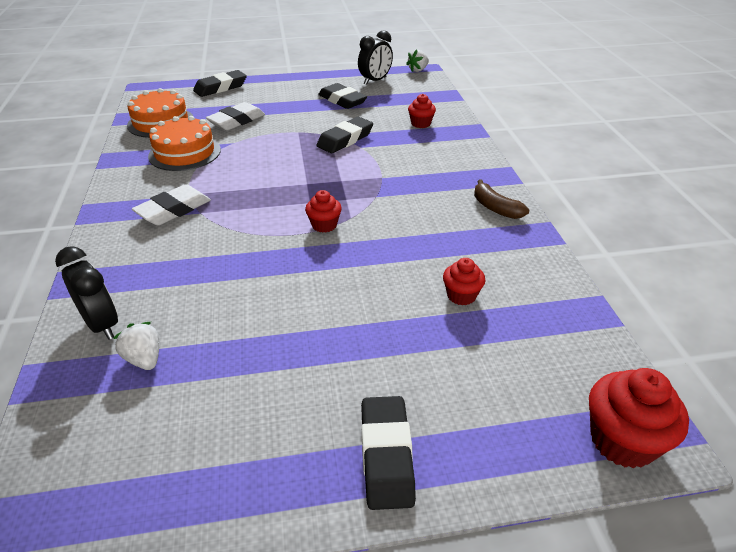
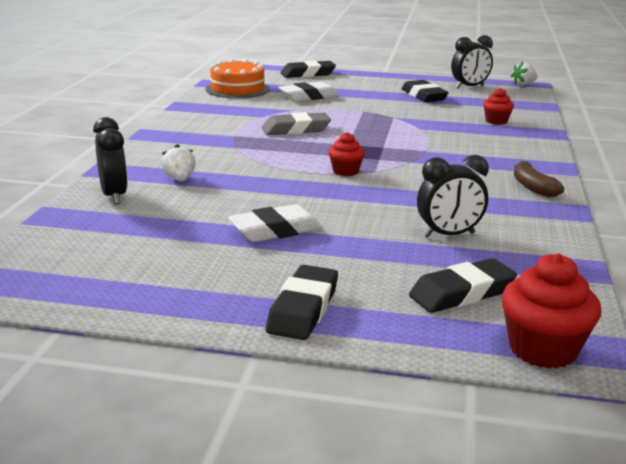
camera: 20 degrees right, 15 degrees down
white strawberry [113,322,159,370] -> white strawberry moved to [162,144,196,181]
white eraser [132,184,211,225] -> white eraser moved to [228,204,323,242]
orange cake [148,116,221,171] -> none
black eraser [316,117,373,153] -> black eraser moved to [409,258,517,313]
red cupcake [443,258,485,305] -> black clock [417,155,489,237]
none -> grey eraser [262,112,331,135]

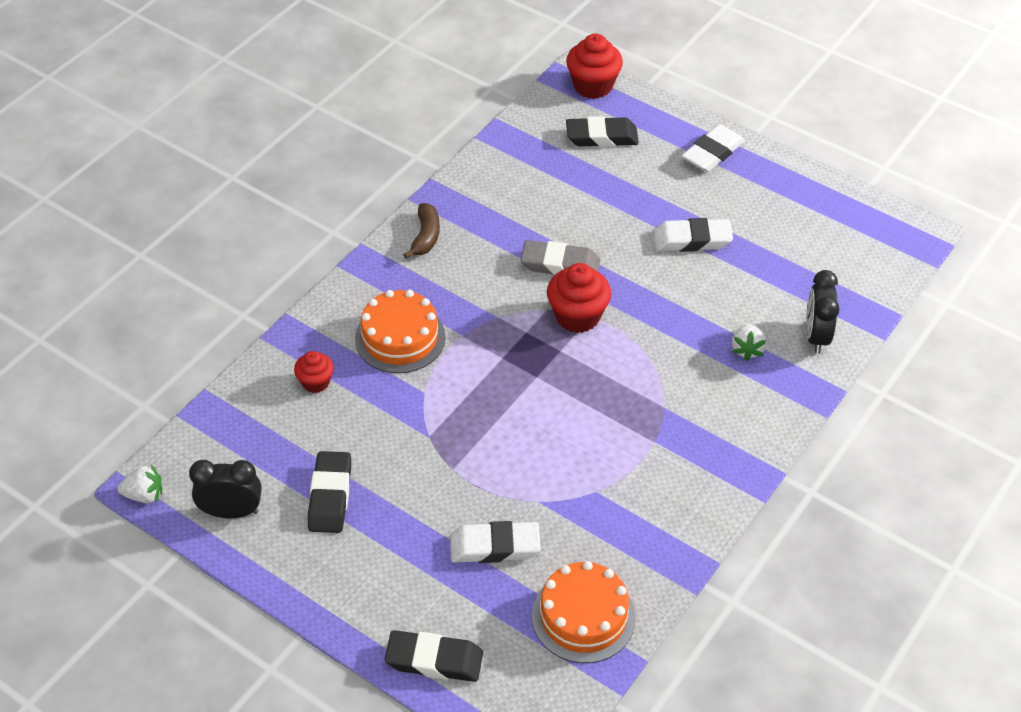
camera: 155 degrees left, 25 degrees up
grey eraser [262,112,331,135] -> grey eraser moved to [521,240,600,275]
black eraser [266,265,338,340] -> white eraser [682,125,745,172]
red cupcake [328,132,365,176] -> red cupcake [547,263,611,333], size x1.68
black clock [417,155,489,237] -> none
none -> orange cake [355,290,446,373]

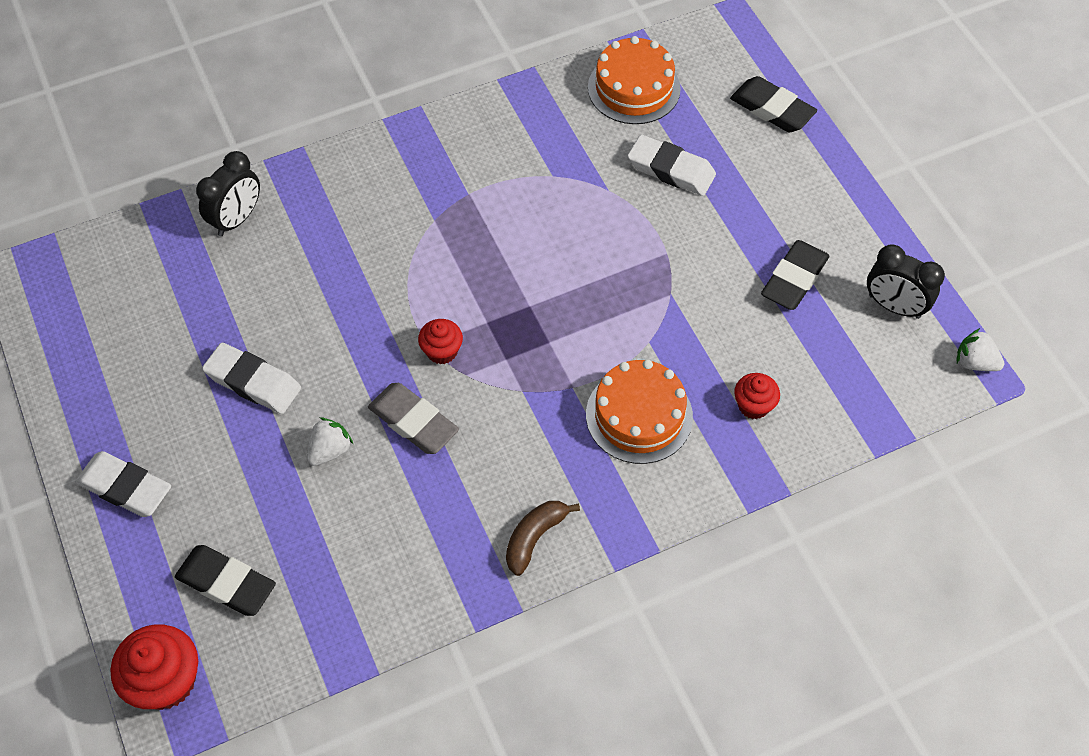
camera: 150 degrees left, 10 degrees up
red cupcake [547,263,611,333] -> red cupcake [418,319,463,365], size x0.59
white eraser [682,125,745,172] -> white eraser turned 45 degrees clockwise [75,451,171,517]
white strawberry [732,324,767,361] -> white strawberry moved to [307,418,353,466]

